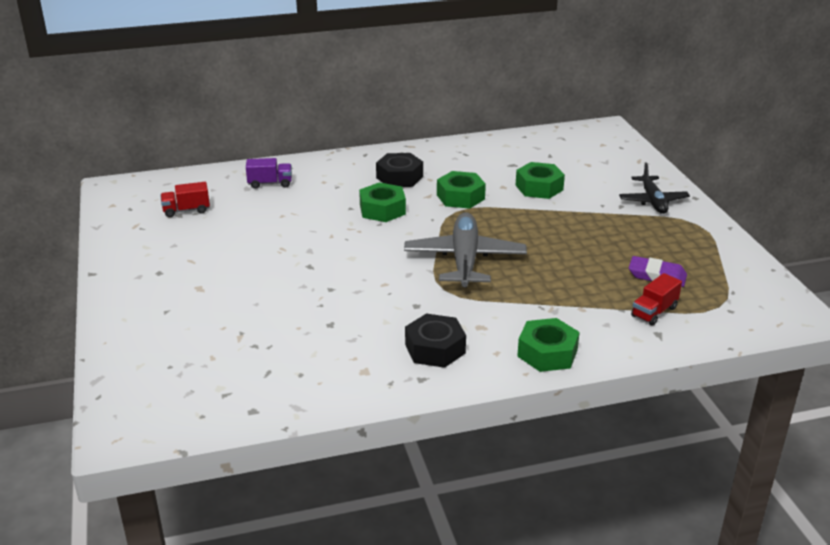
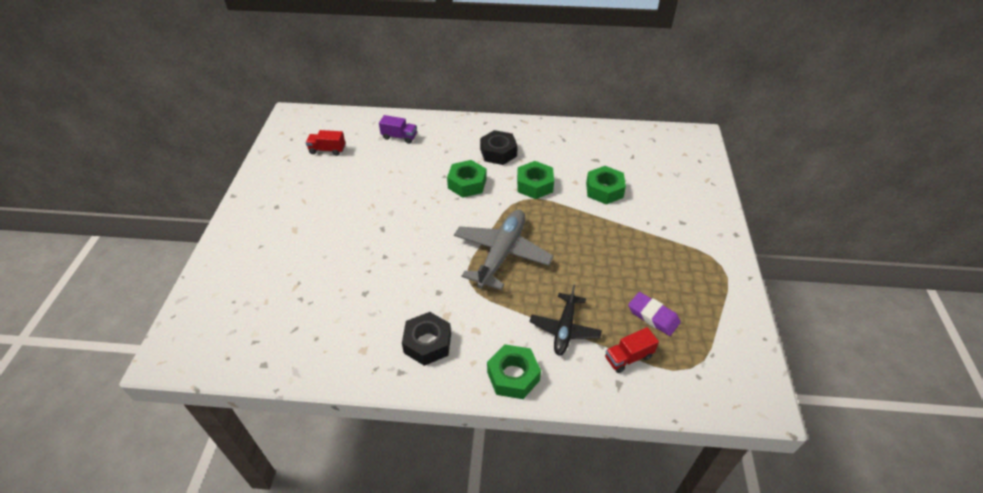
camera: 20 degrees right, 15 degrees up
black plane [619,163,690,214] -> black plane moved to [529,285,602,356]

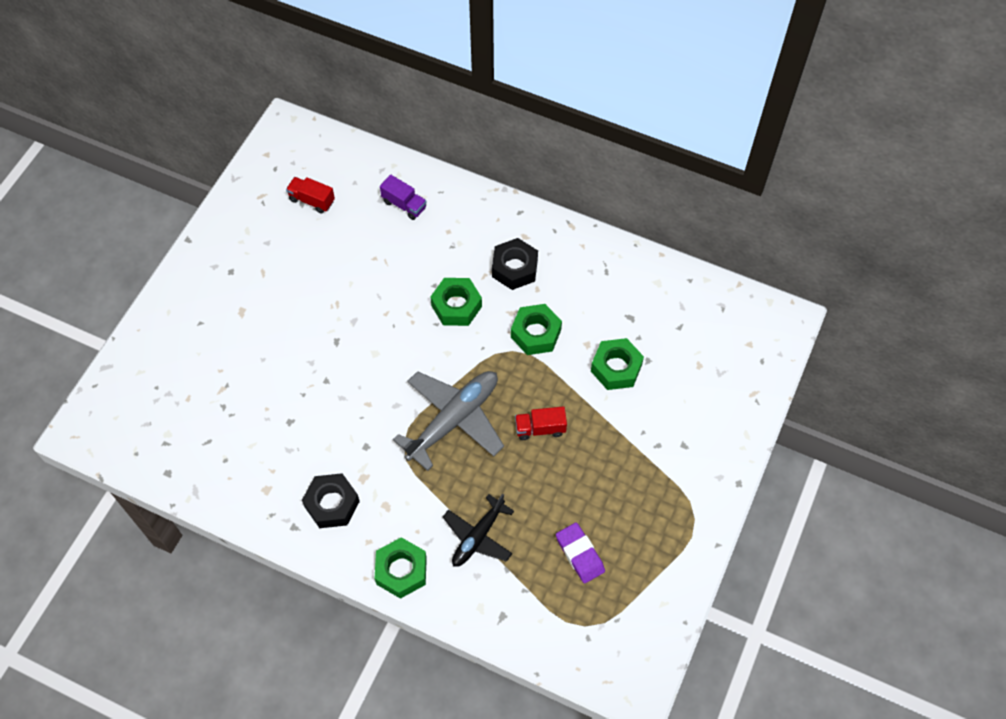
camera: 20 degrees right, 15 degrees up
red truck [605,327,659,373] -> red truck moved to [515,406,567,440]

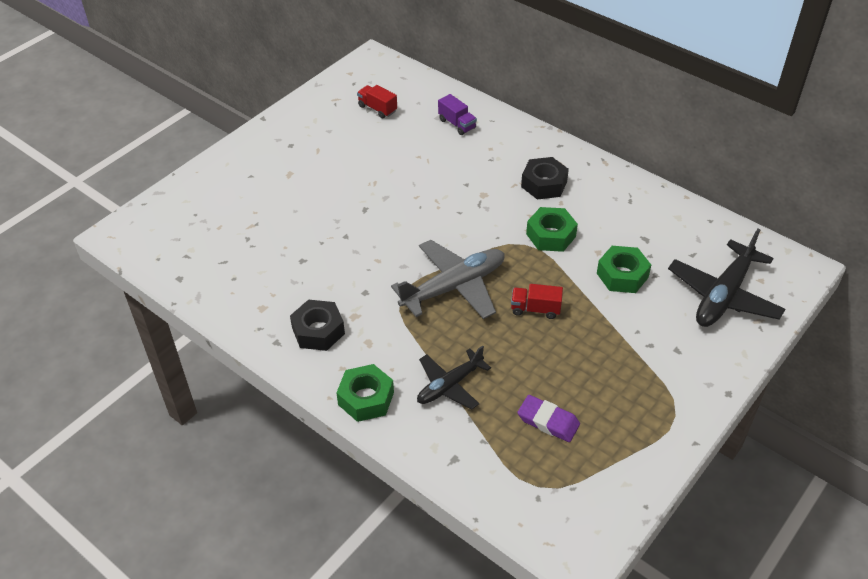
camera: 15 degrees right, 15 degrees down
green nut [430,278,482,326] -> none
purple eraser [556,522,605,584] -> purple eraser turned 45 degrees counterclockwise [517,395,580,442]
none -> black plane [668,229,786,327]

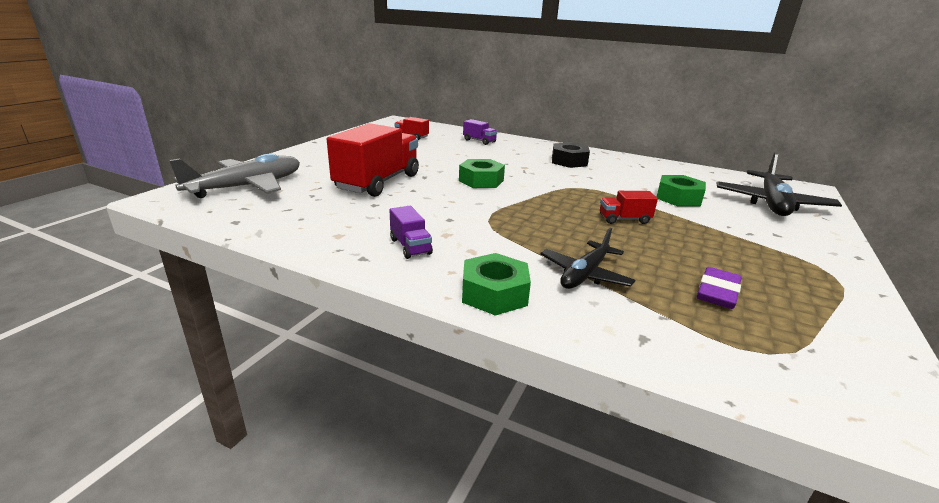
camera: 15 degrees left, 20 degrees down
black nut [290,299,345,351] -> purple truck [390,206,433,259]
grey plane [391,240,505,319] -> grey plane moved to [169,154,300,198]
purple eraser [517,395,580,442] -> purple eraser turned 75 degrees counterclockwise [697,267,742,309]
green nut [526,207,578,252] -> green nut moved to [459,159,505,188]
none -> red truck [327,123,419,197]

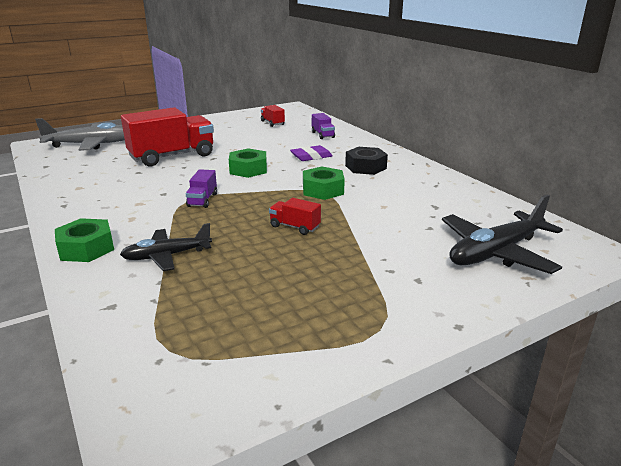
camera: 35 degrees right, 0 degrees up
purple truck [390,206,433,259] -> purple truck moved to [186,169,217,208]
green nut [657,175,706,206] -> green nut moved to [303,166,345,200]
purple eraser [697,267,742,309] -> purple eraser moved to [290,145,333,161]

